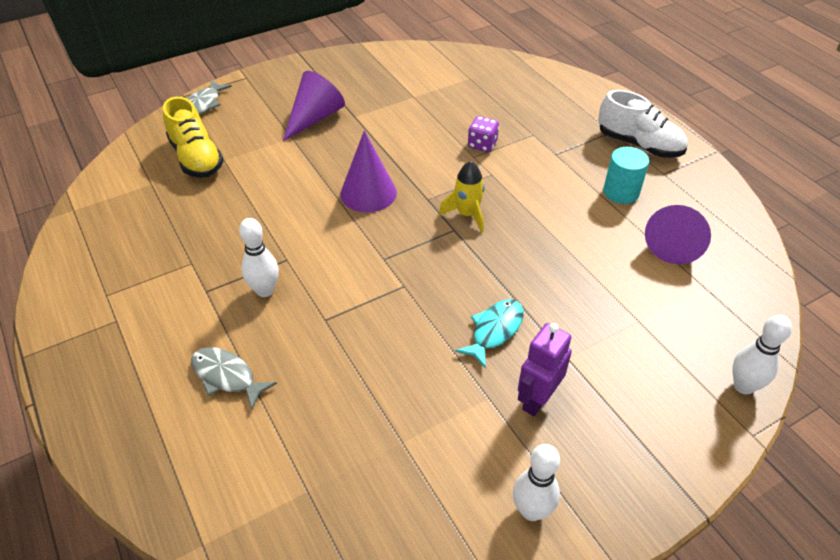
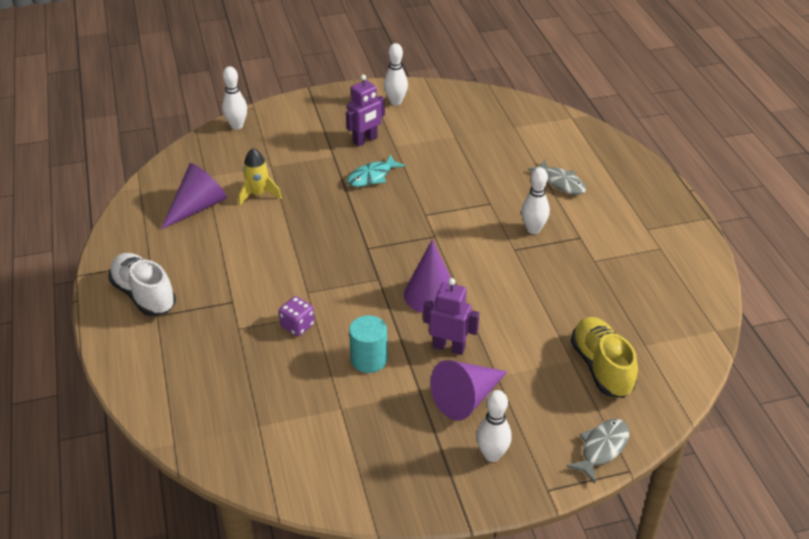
camera: 165 degrees left, 5 degrees down
yellow rocket [439,161,485,233] -> yellow rocket moved to [239,148,282,205]
turquoise cylinder [603,147,649,204] -> turquoise cylinder moved to [349,315,388,373]
none -> purple robot [423,278,479,355]
none -> white bowling pin [476,390,512,462]

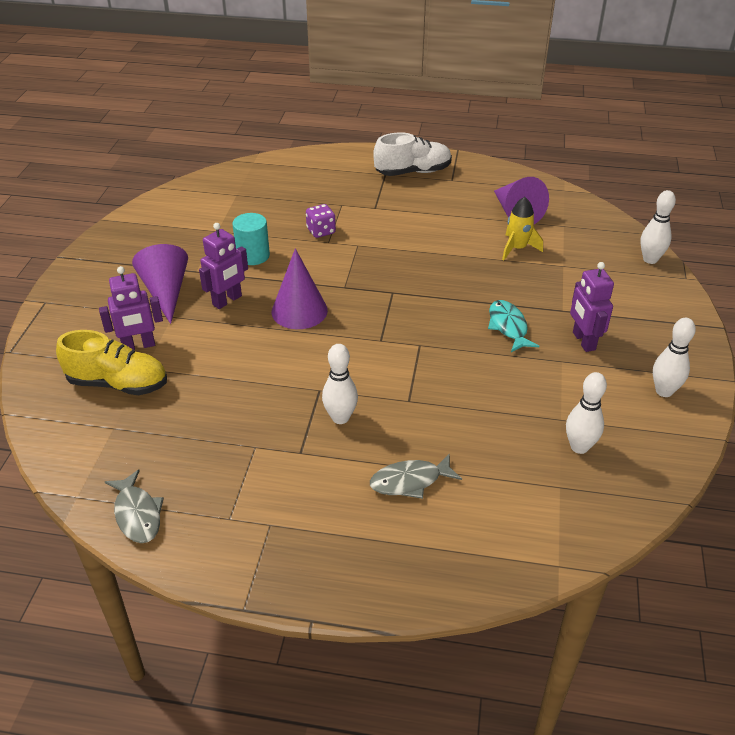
camera: 115 degrees right, 0 degrees up
white bowling pin [476,390,512,462] -> white bowling pin moved to [566,372,607,454]
grey fish [566,419,629,483] -> grey fish moved to [105,469,164,543]
none -> purple robot [99,266,163,350]

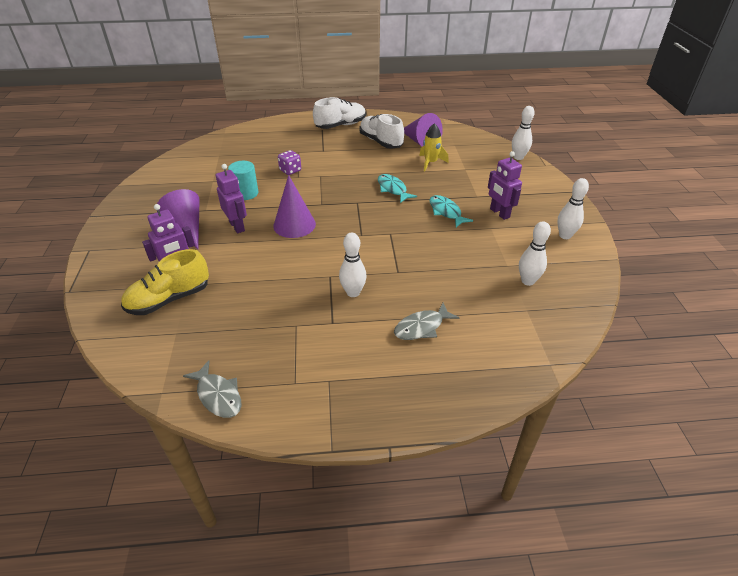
camera: 15 degrees left, 0 degrees up
yellow shoe [56,330,167,395] -> yellow shoe turned 150 degrees clockwise [121,249,209,315]
purple robot [199,223,248,309] -> purple robot turned 60 degrees counterclockwise [216,164,247,233]
none -> white shoe [360,114,404,149]
none -> turquoise fish [378,174,417,203]

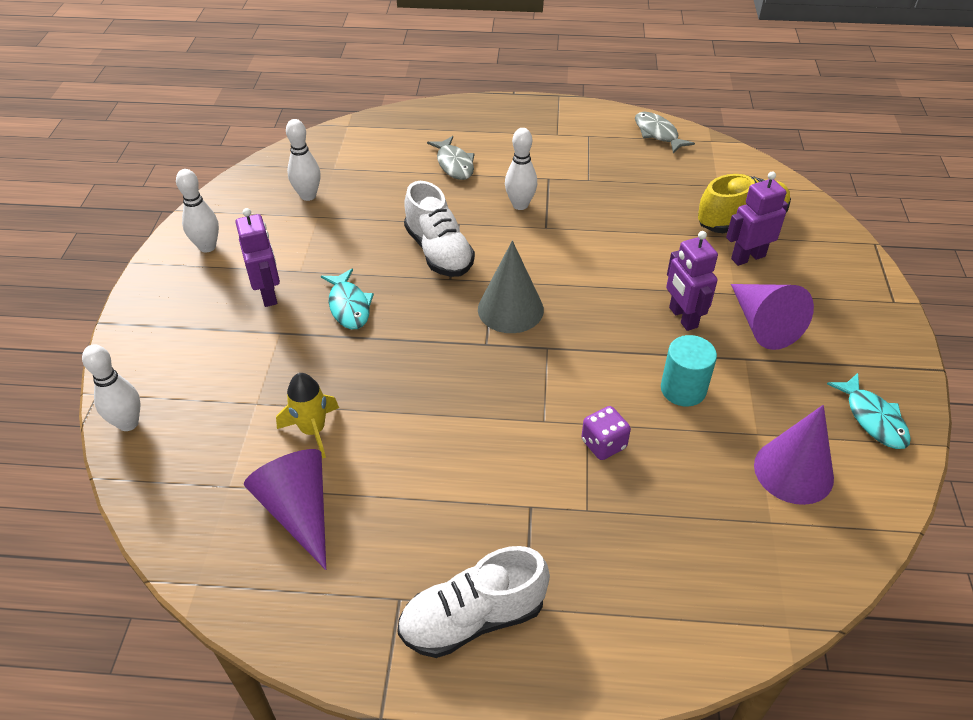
camera: 170 degrees left, 5 degrees up
purple cone [273,175,316,238] -> purple cone moved to [754,405,834,505]
white shoe [360,114,404,149] -> white shoe moved to [404,181,475,277]
turquoise fish [378,174,417,203] -> turquoise fish moved to [827,373,911,449]
grey fish [394,303,459,340] -> grey fish turned 90 degrees clockwise [427,136,475,180]
none -> grey cone [478,241,544,333]

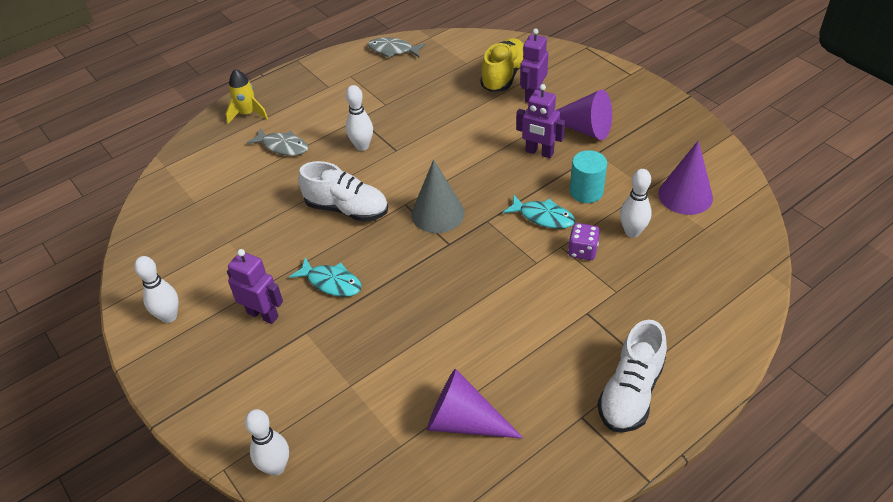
camera: 40 degrees left, 0 degrees up
yellow rocket [276,373,339,458] -> yellow rocket moved to [226,69,268,124]
white bowling pin [286,119,321,201] -> white bowling pin moved to [620,169,652,238]
turquoise fish [827,373,911,449] -> turquoise fish moved to [503,195,575,229]

